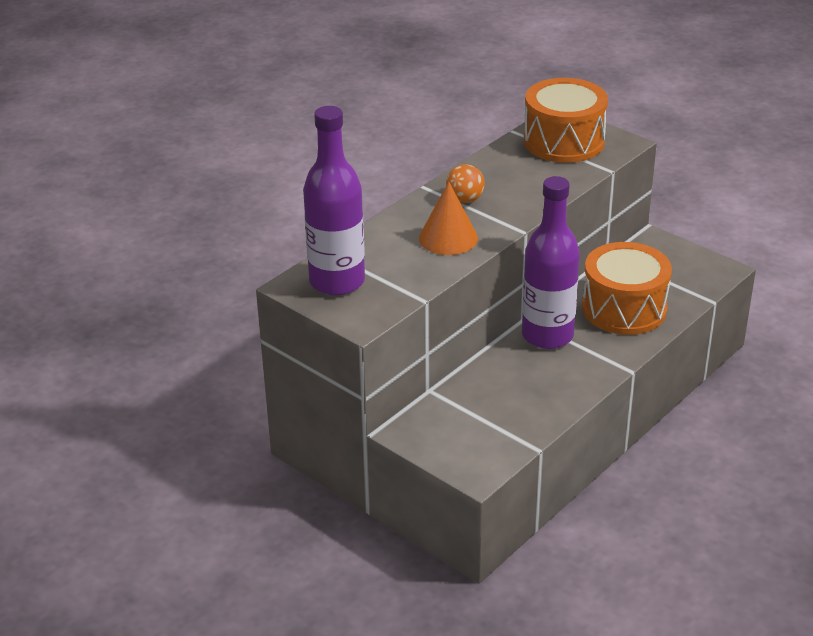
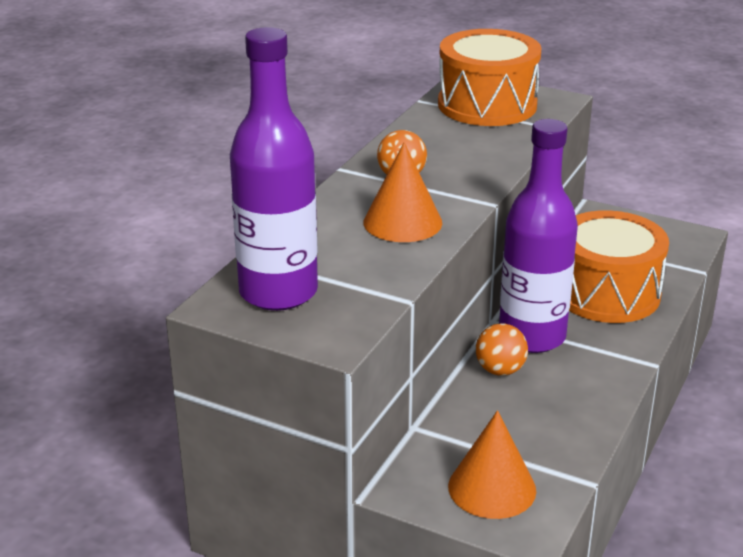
camera: 15 degrees left, 5 degrees down
none -> orange cone [448,410,536,519]
none -> orange ball [476,324,528,376]

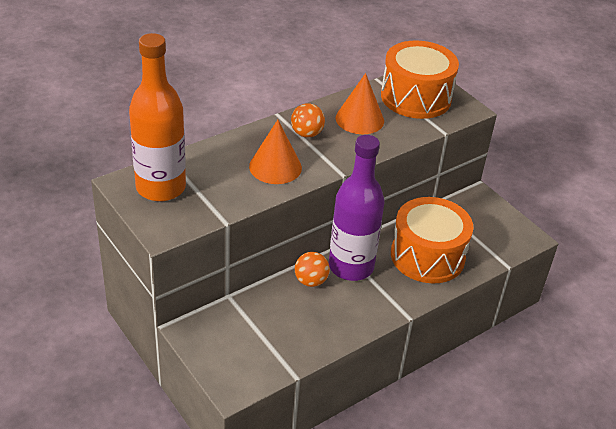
camera: 25 degrees right, 10 degrees up
purple bottle [230,27,318,311] -> orange bottle [129,33,186,201]
orange cone [448,410,536,519] -> orange cone moved to [336,73,384,134]

